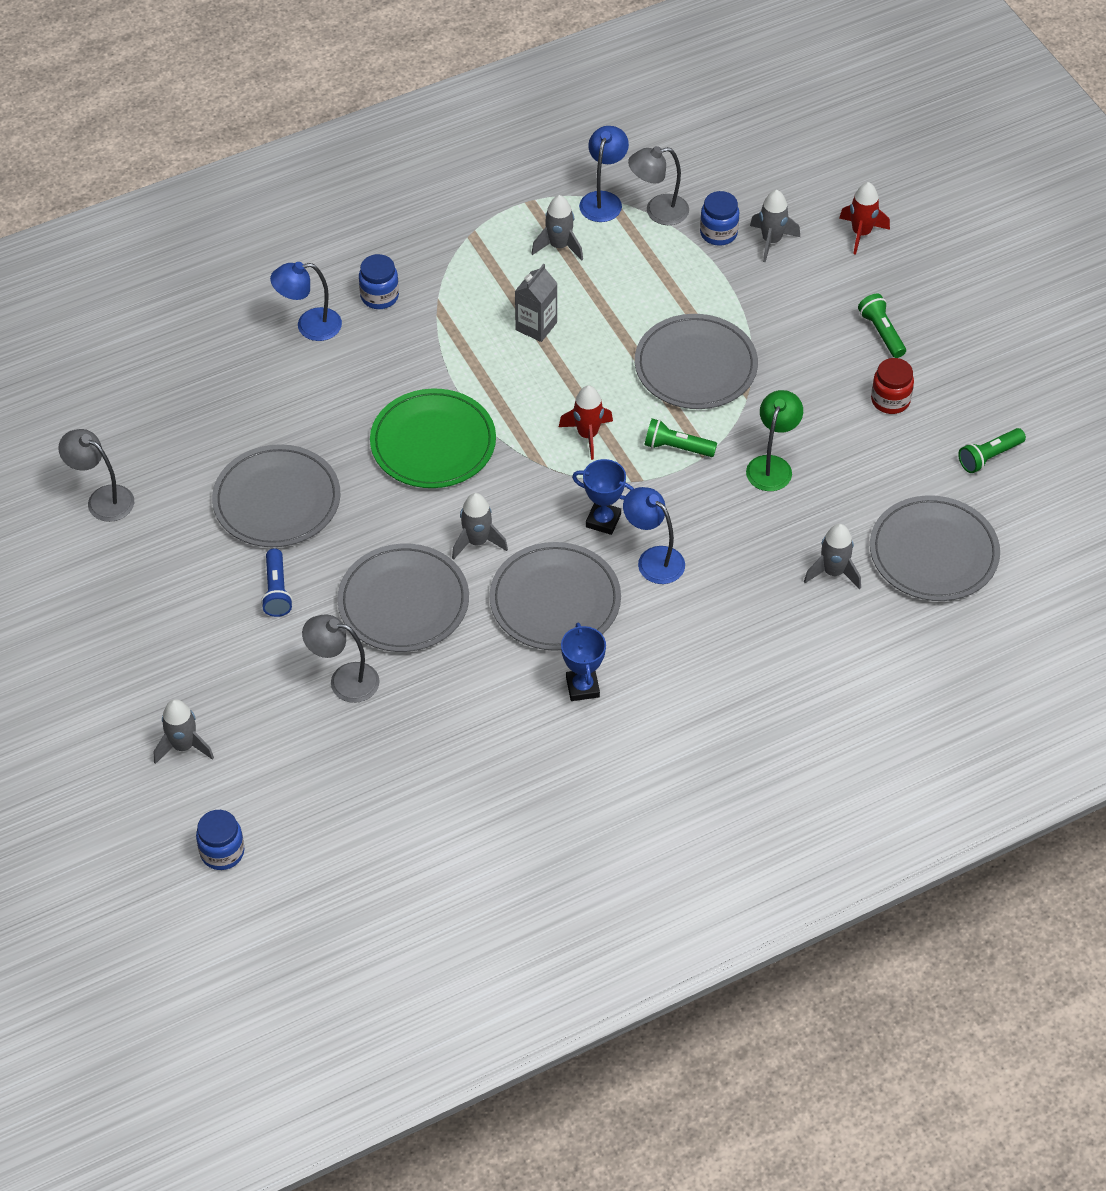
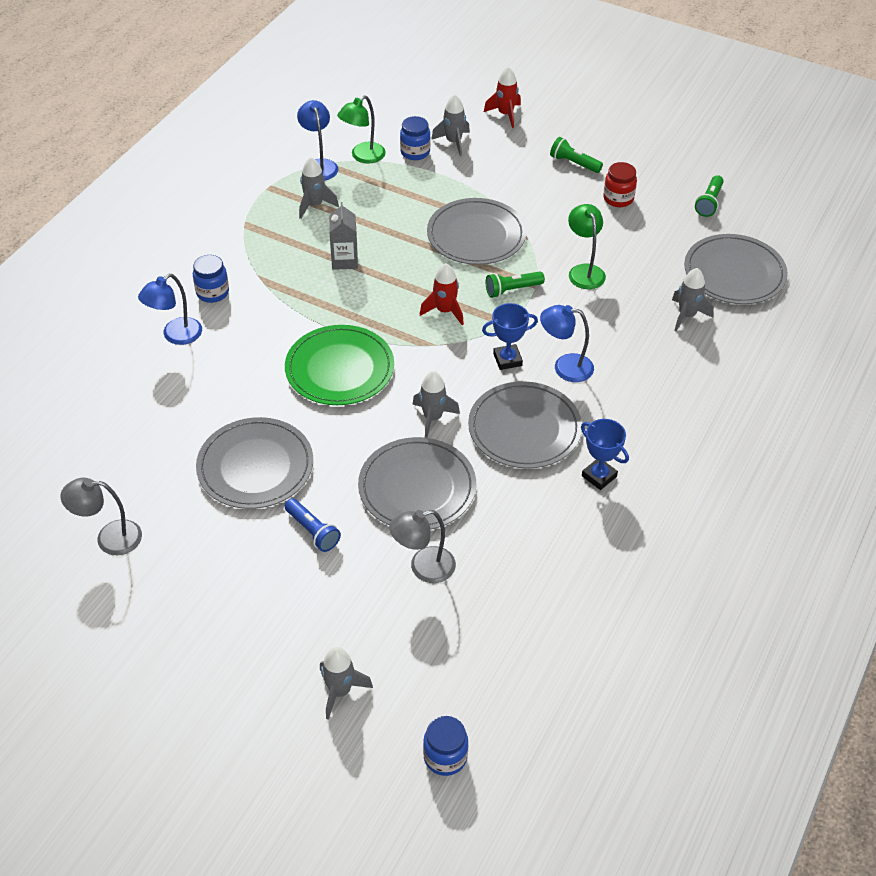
camera: 35 degrees left, 5 degrees down
grey lamp [628,146,689,225] -> green lamp [337,95,386,164]

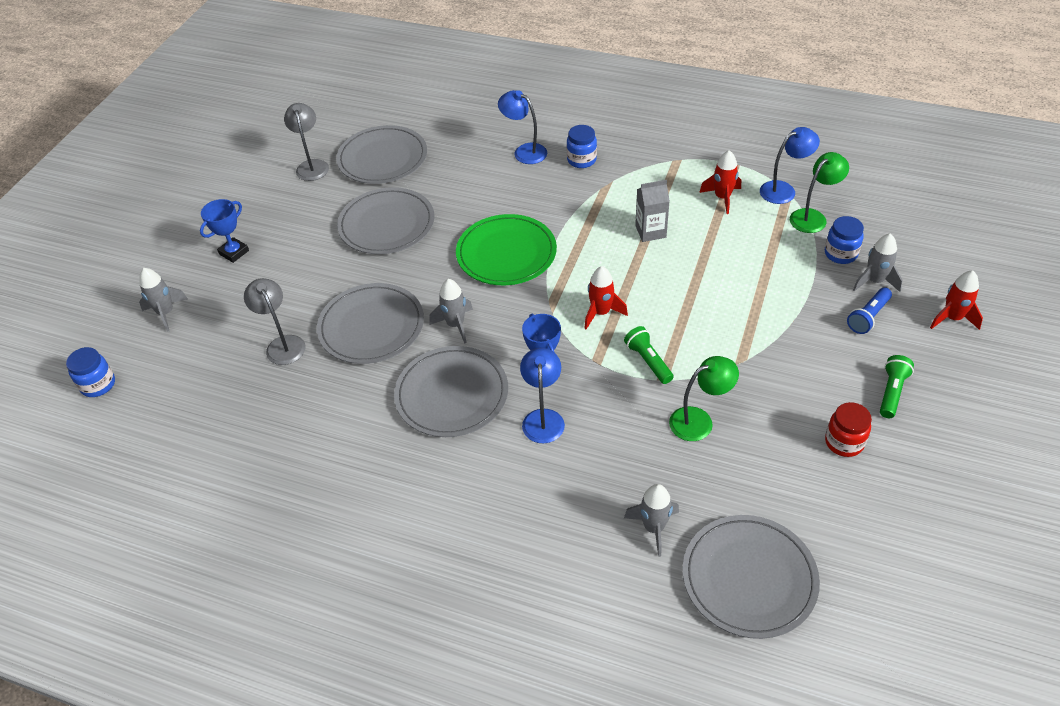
camera: 85 degrees right, 0 degrees up
blue flashlight [285,498,341,552] -> blue flashlight moved to [847,288,892,334]
grey rocket [299,157,339,219] -> red rocket [699,150,741,214]
green lamp [337,95,386,164] -> green lamp turned 105 degrees clockwise [790,152,849,233]
grey plate [427,198,526,265] -> grey plate moved to [336,125,427,184]
blue trophy [581,419,629,490] -> blue trophy moved to [200,199,249,263]
green flashlight [695,175,724,217] -> none

